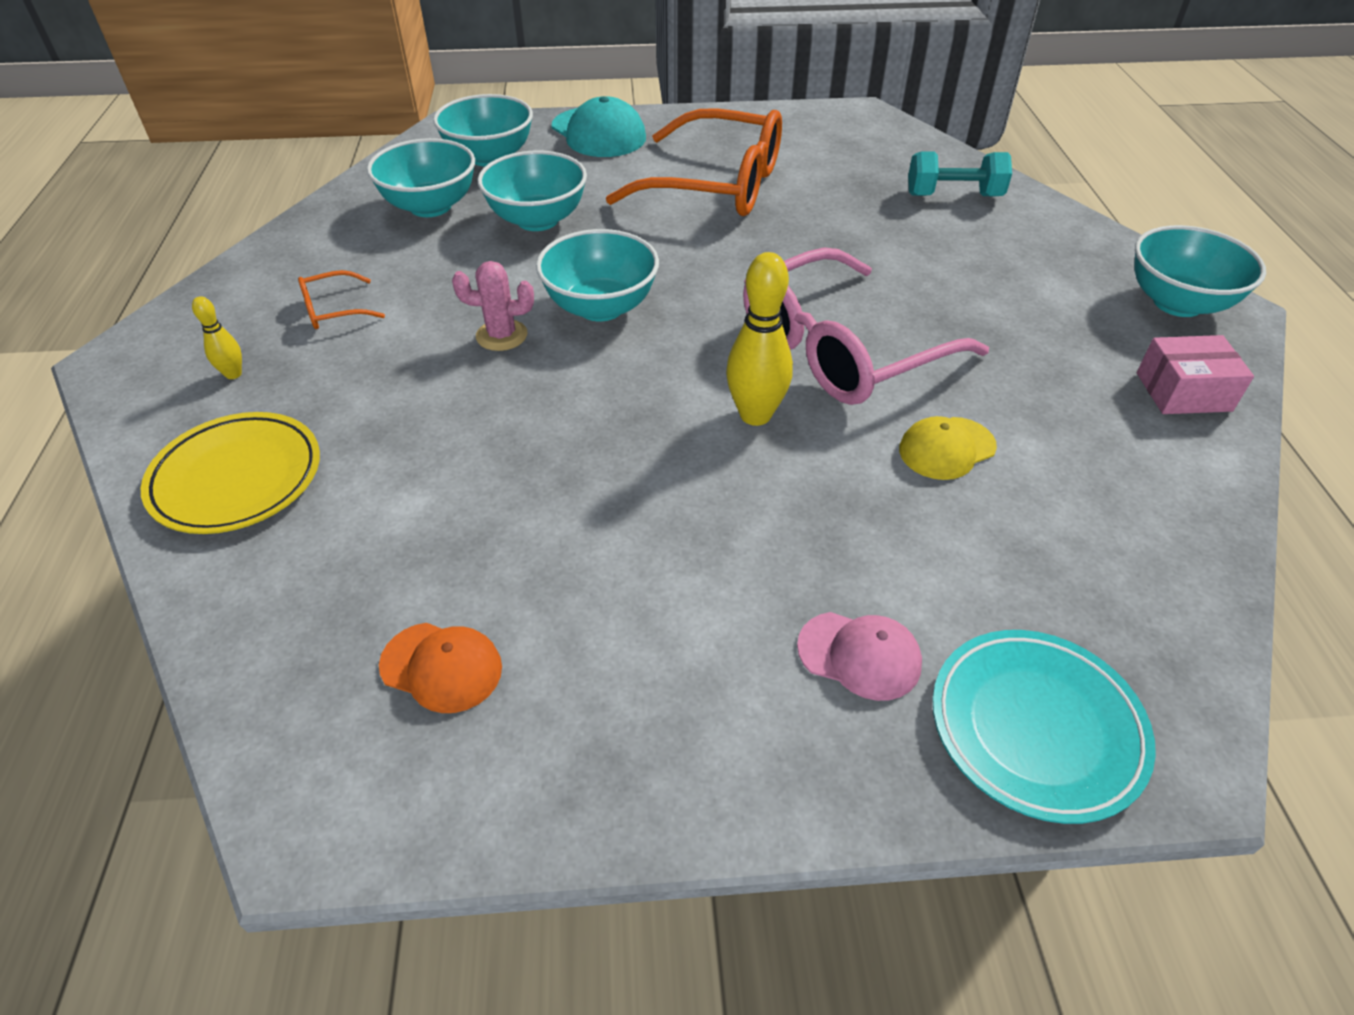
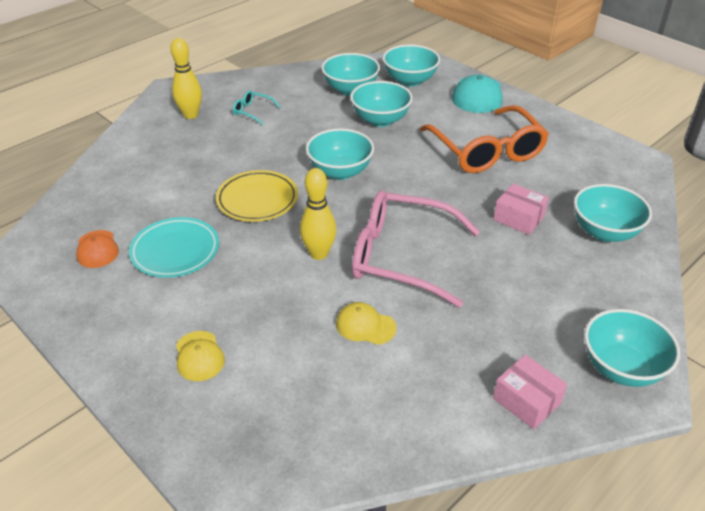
camera: 50 degrees right, 5 degrees down
yellow plate [141,412,320,534] -> yellow plate moved to [216,170,298,222]
yellow bowling pin [192,296,242,379] -> yellow bowling pin [170,38,202,119], size x1.92
orange glasses [298,270,385,329] -> turquoise glasses [233,91,281,125]
pink cactus [452,261,534,351] -> none
pink cap [797,612,922,701] -> yellow cap [176,331,225,381]
turquoise dumbbell [908,151,1012,196] -> turquoise bowl [574,184,652,242]
turquoise plate [932,630,1156,824] -> turquoise plate moved to [129,217,219,278]
none -> pink box [493,183,549,235]

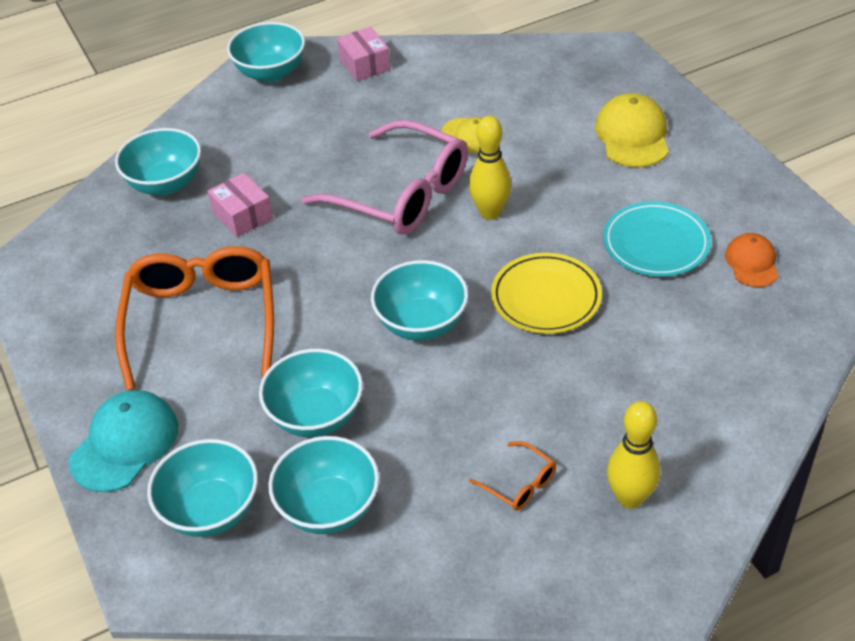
camera: 160 degrees left, 5 degrees up
yellow cap [176,331,225,381] -> yellow cap [595,93,669,167], size x1.61
turquoise glasses [233,91,281,125] -> orange glasses [469,441,556,511]

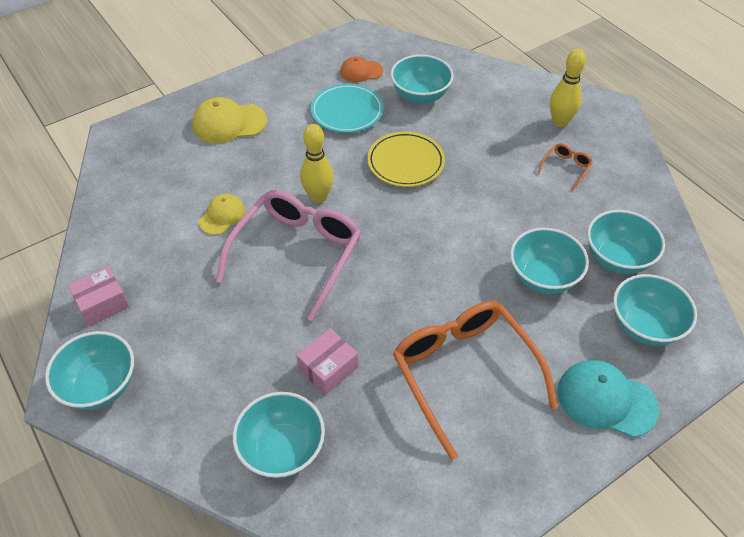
camera: 100 degrees left, 5 degrees up
orange glasses [115,246,274,391] -> orange glasses turned 75 degrees clockwise [393,301,558,460]
turquoise bowl [371,260,468,341] -> turquoise bowl moved to [391,55,453,104]

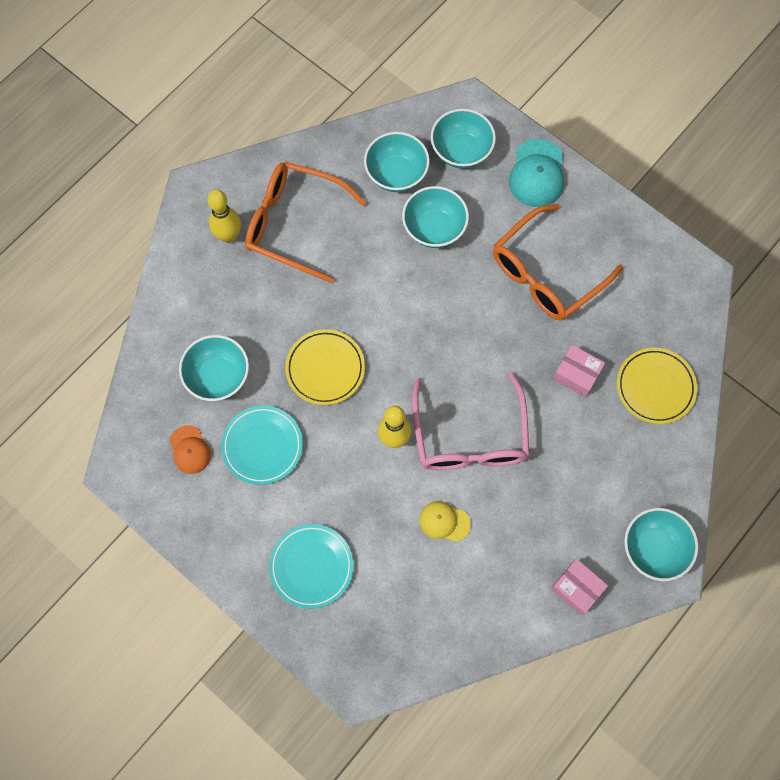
camera: 105 degrees left, 20 degrees up
yellow cap [192,97,267,143] -> turquoise plate [269,524,353,609]
pink glasses [216,190,361,322] -> pink glasses turned 105 degrees counterclockwise [412,371,530,470]
turquoise bowl [233,392,325,478] -> yellow plate [617,348,697,424]
orange glasses [537,143,593,190] -> orange glasses [245,162,367,283], size x2.45

